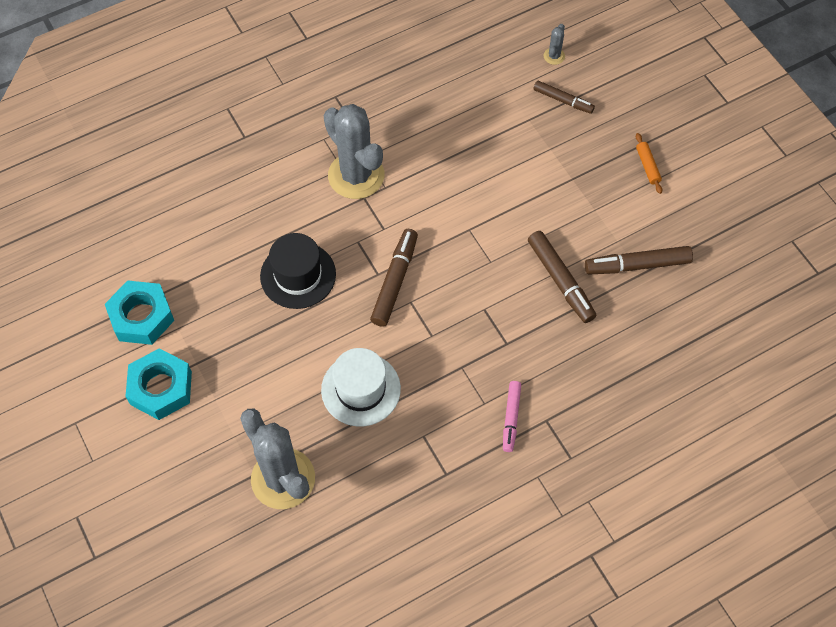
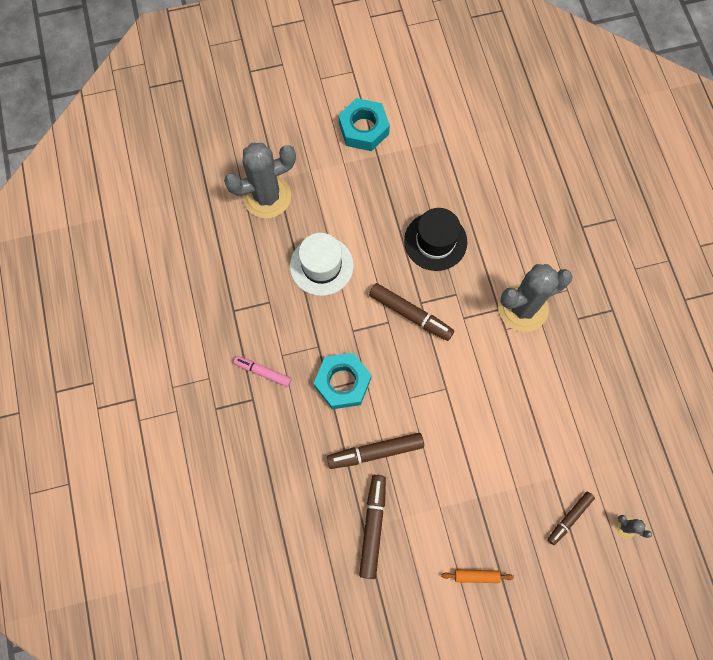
camera: 105 degrees right, 10 degrees up
turquoise nut [105,280,174,345] -> turquoise nut moved to [314,353,371,409]

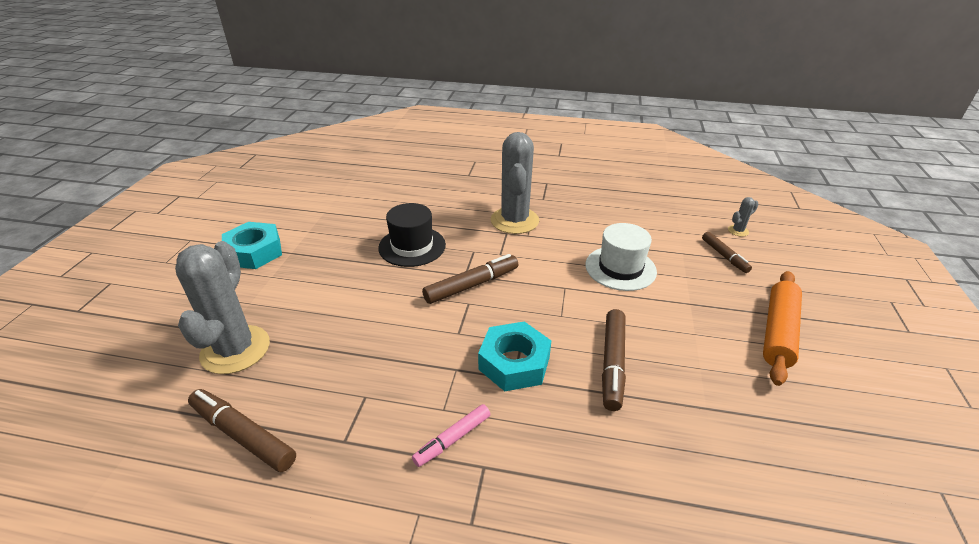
camera: 65 degrees left, 35 degrees down
white hat [290,233,354,296] -> white hat moved to [585,223,657,291]
brown marker [359,475,386,579] -> brown marker moved to [188,389,296,472]
orange rolling pin [441,570,514,583] -> orange rolling pin [763,271,802,386], size x2.11

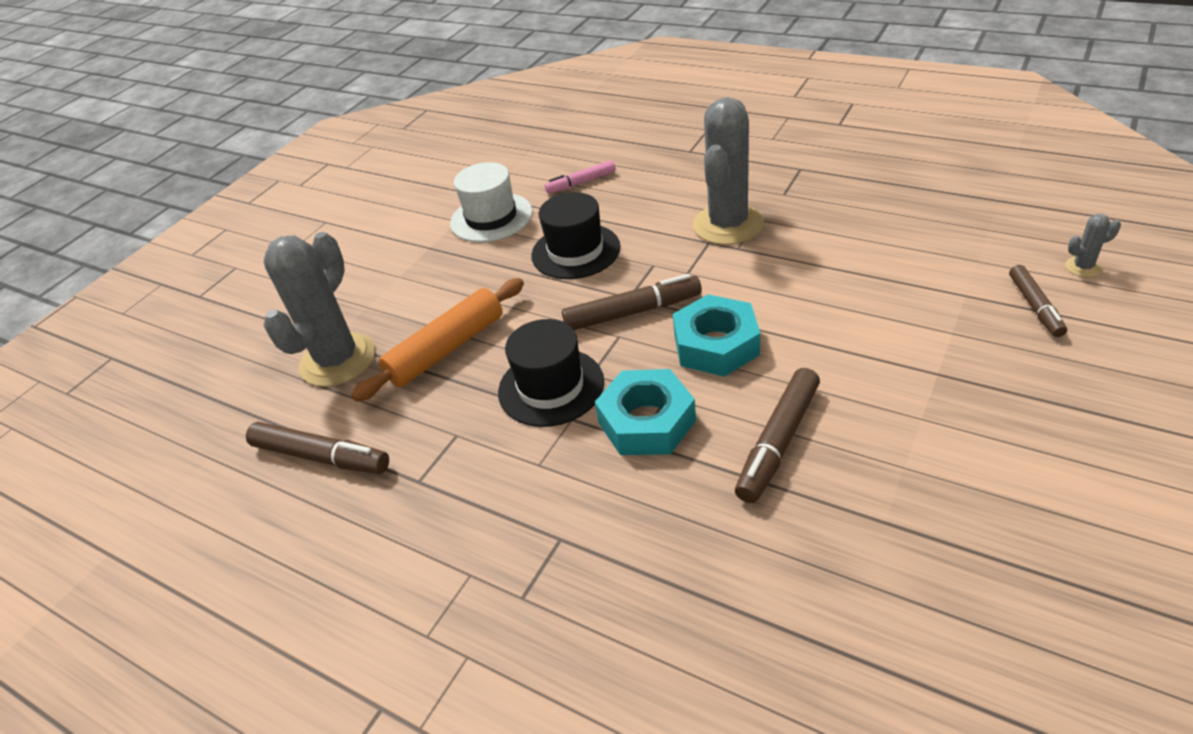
camera: 25 degrees right, 5 degrees up
brown marker [188,389,296,472] -> brown marker turned 150 degrees clockwise [246,422,389,474]
turquoise nut [222,222,282,269] -> turquoise nut moved to [673,294,760,377]
pink marker [412,404,491,467] -> pink marker moved to [545,160,616,194]
white hat [585,223,657,291] -> white hat moved to [450,162,533,242]
orange rolling pin [763,271,802,386] -> orange rolling pin moved to [351,278,524,402]
none -> black hat [498,319,604,427]

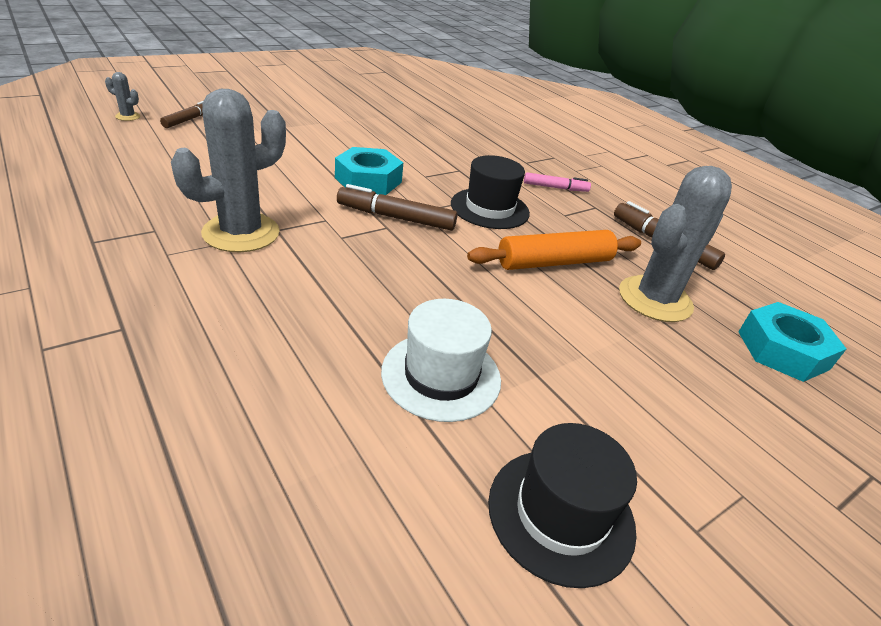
camera: 165 degrees left, 5 degrees down
black hat [531,192,621,279] -> black hat moved to [488,423,637,588]
pink marker [545,160,616,194] -> pink marker moved to [524,172,591,192]
turquoise nut [595,369,696,455] -> turquoise nut moved to [739,302,847,382]
brown marker [735,368,820,503] -> none

